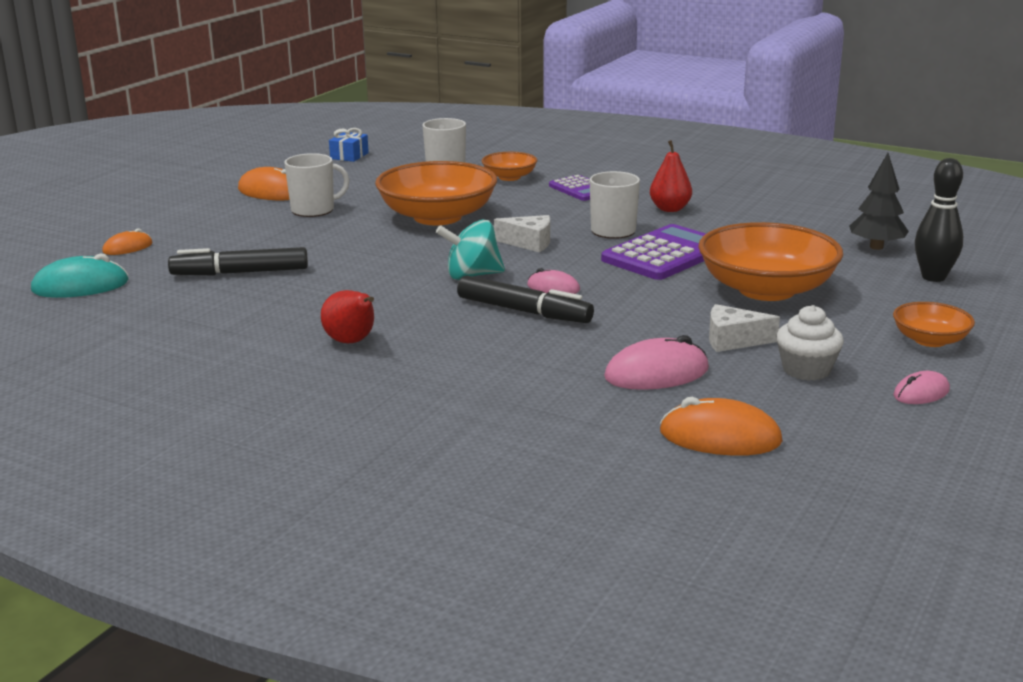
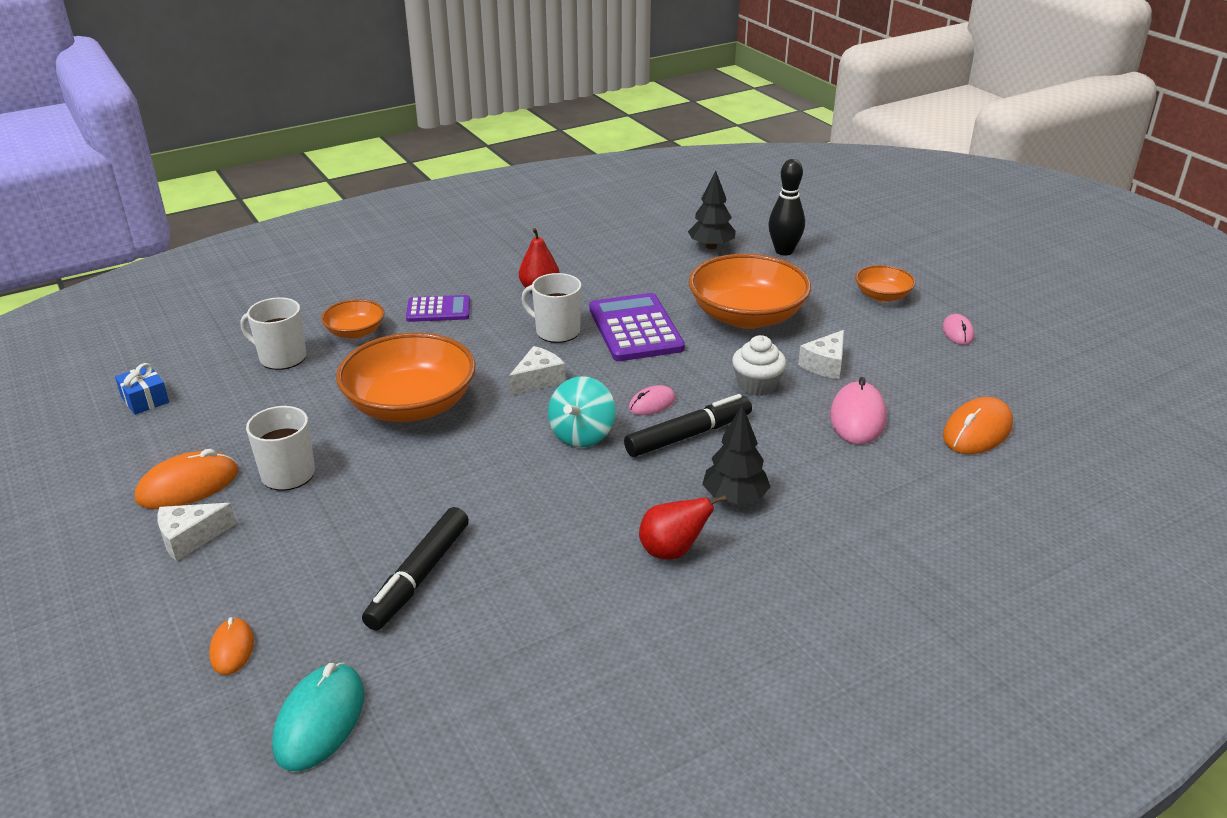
camera: 60 degrees left, 10 degrees up
white cupcake [776,305,844,381] -> white cupcake moved to [732,335,786,396]
none -> white cheese [157,503,236,562]
none -> black tree [702,404,770,504]

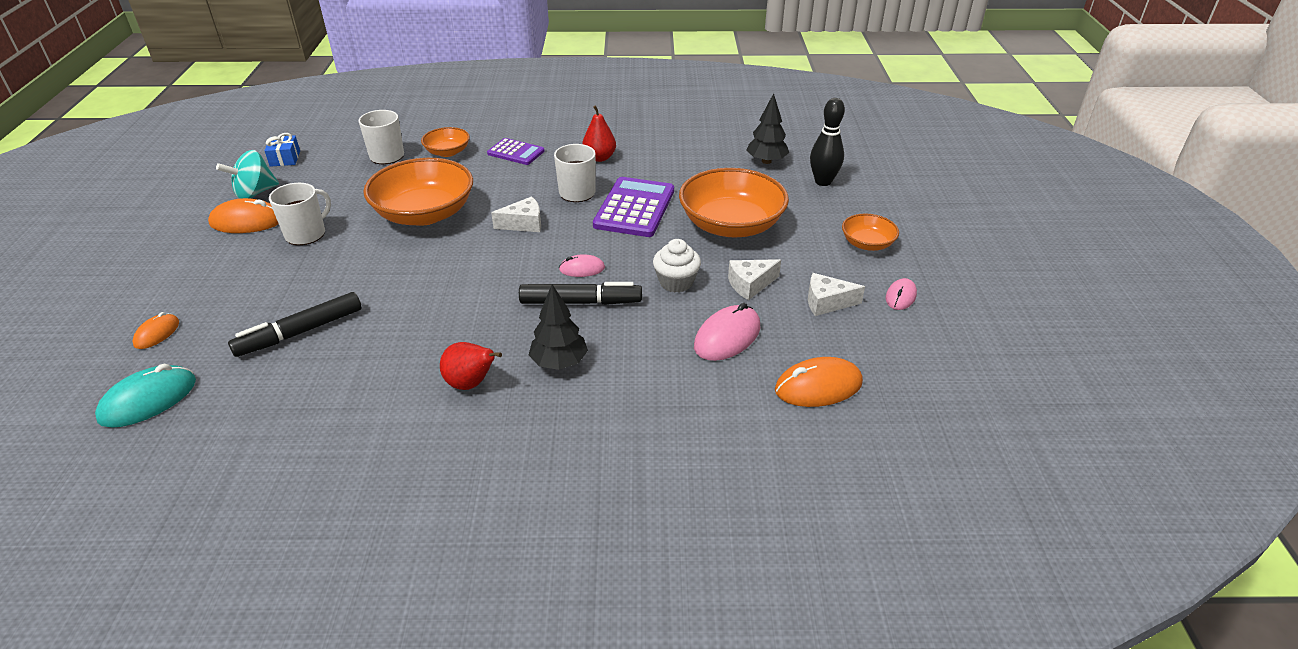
camera: 30 degrees right, 5 degrees up
white cheese [157,503,236,562] -> white cheese moved to [808,273,865,316]
turquoise spinning top [548,376,615,447] -> turquoise spinning top moved to [216,150,279,199]

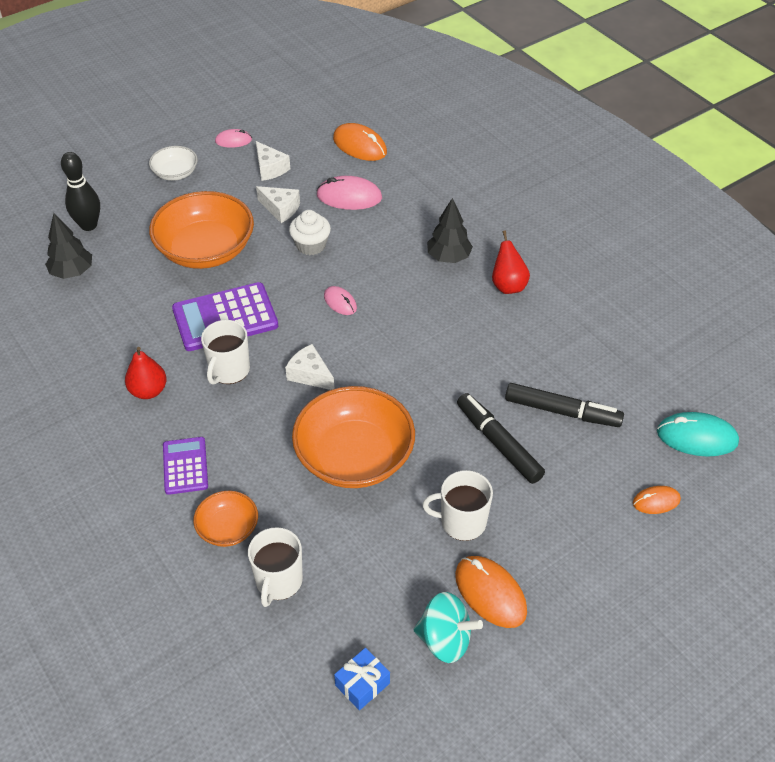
camera: 125 degrees left, 10 degrees up
black marker [519,282,642,305] -> black marker moved to [457,393,545,484]
orange bowl [842,214,899,251] -> white bowl [149,146,198,181]

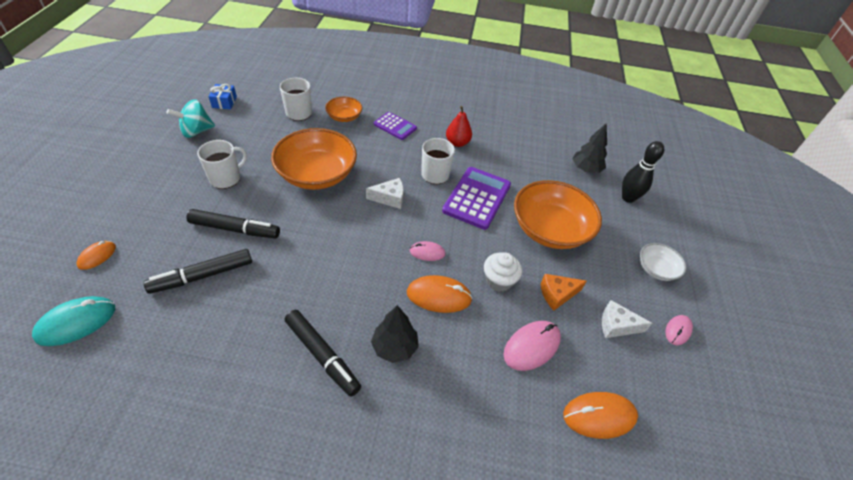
camera: 130 degrees right, 0 degrees up
white cheese [256,186,300,223] -> orange cheese [541,274,587,310]
orange mouse [455,556,527,628] -> orange mouse moved to [407,275,473,313]
red pear [492,230,530,294] -> black marker [285,310,361,397]

